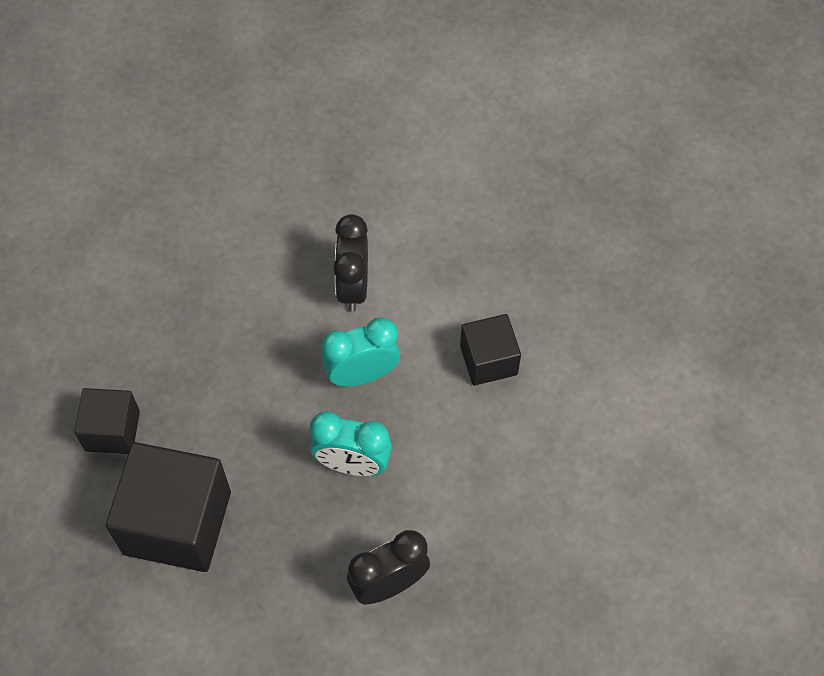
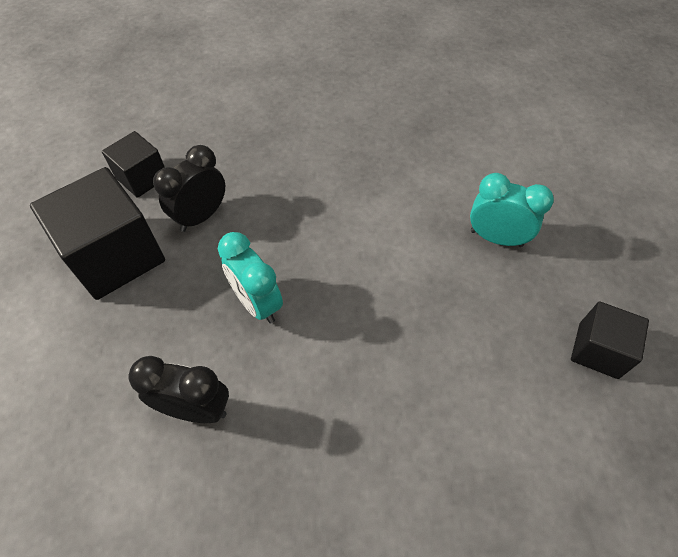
camera: 40 degrees right, 5 degrees down
turquoise clock [321,318,400,387] -> turquoise clock moved to [470,173,554,247]
black clock [333,214,368,312] -> black clock moved to [153,145,225,232]
black cube [460,314,521,386] -> black cube moved to [571,301,649,379]

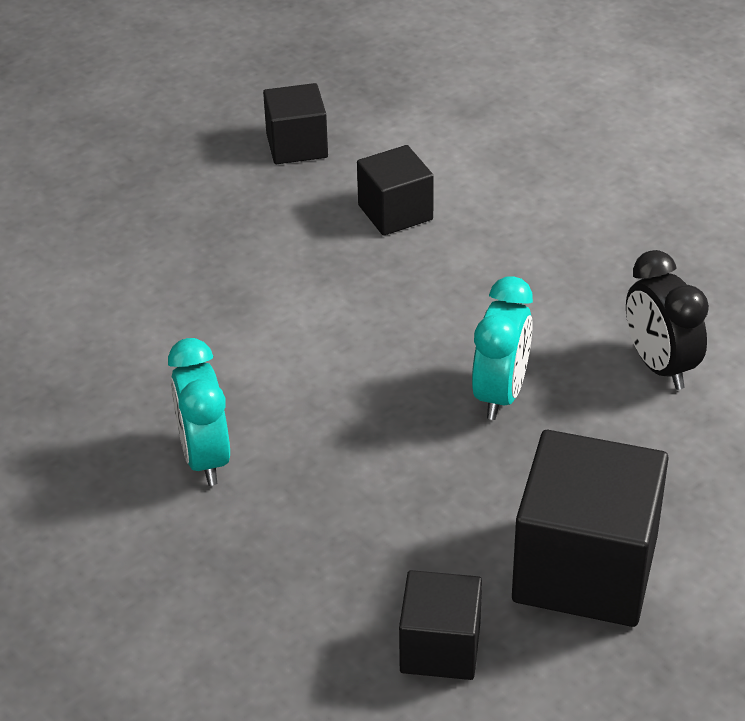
camera: 125 degrees left, 15 degrees down
black clock [153,145,225,232] -> none
turquoise clock [470,173,554,247] -> turquoise clock moved to [168,338,230,486]
none -> black cube [357,145,434,236]

